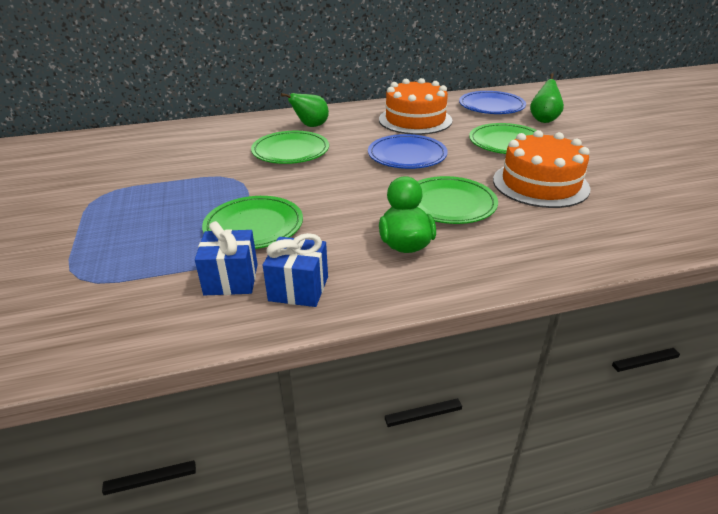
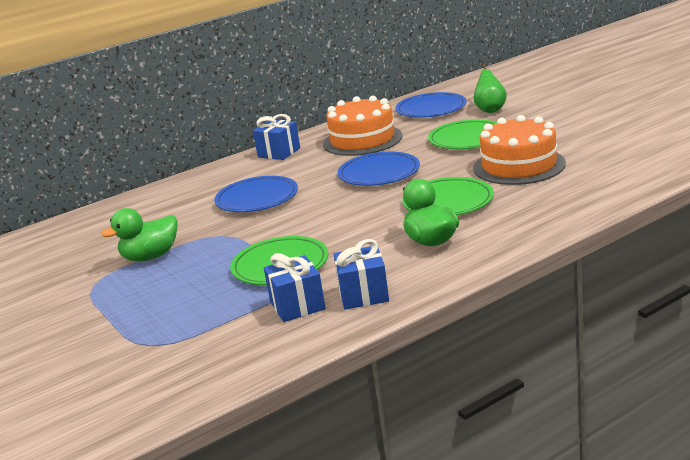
camera: 15 degrees left, 10 degrees down
green plate [251,131,329,164] -> blue plate [214,176,298,212]
green pear [281,93,329,127] -> none
none -> green duck [101,208,177,261]
none -> blue gift [253,114,300,160]

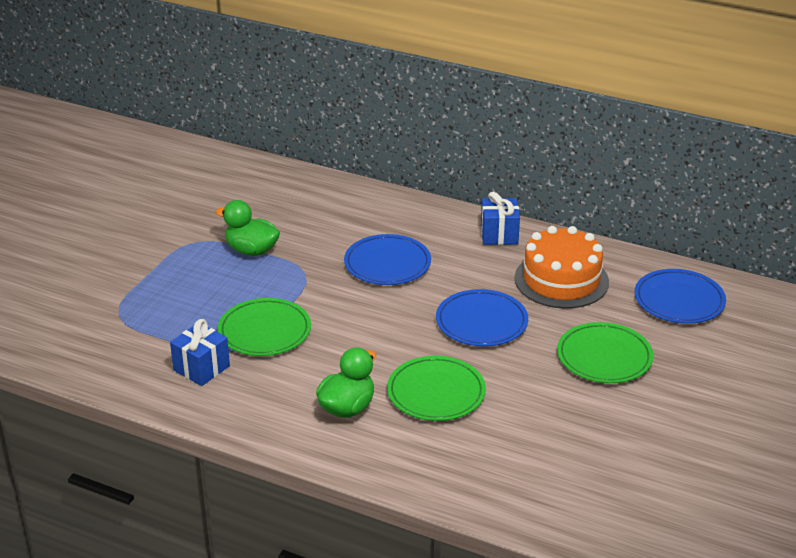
camera: 55 degrees right, 10 degrees up
blue gift [334,239,389,310] -> none
green pear [473,63,507,113] -> none
orange cake [473,115,566,185] -> none

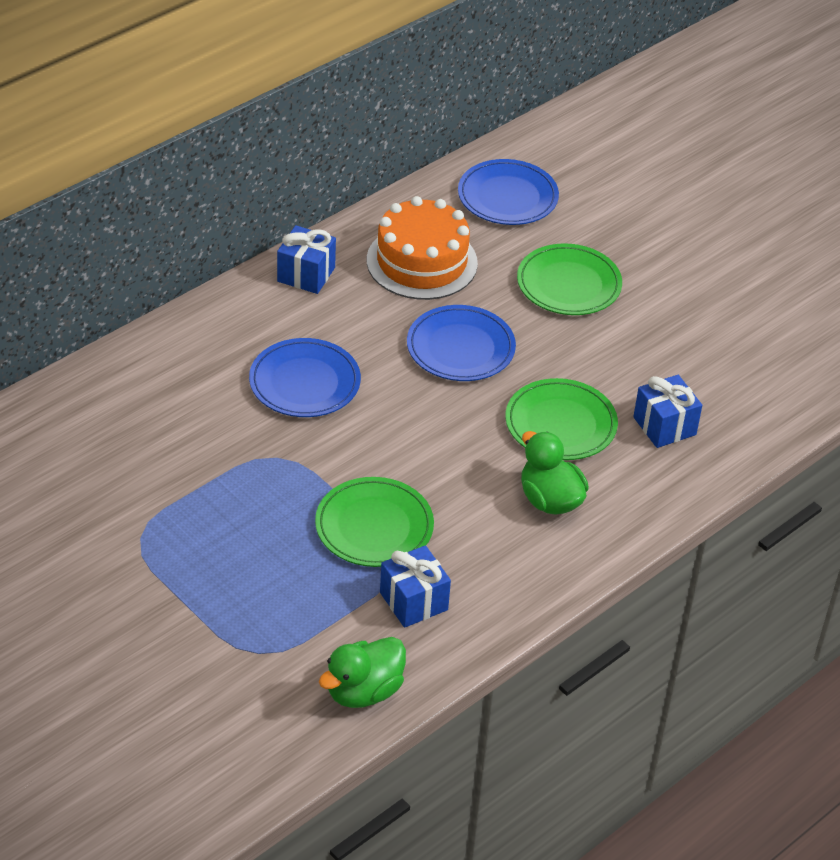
camera: 70 degrees left, 10 degrees up
green duck [216,200,280,256] -> green duck moved to [319,637,406,708]
none -> blue gift [633,375,702,448]

